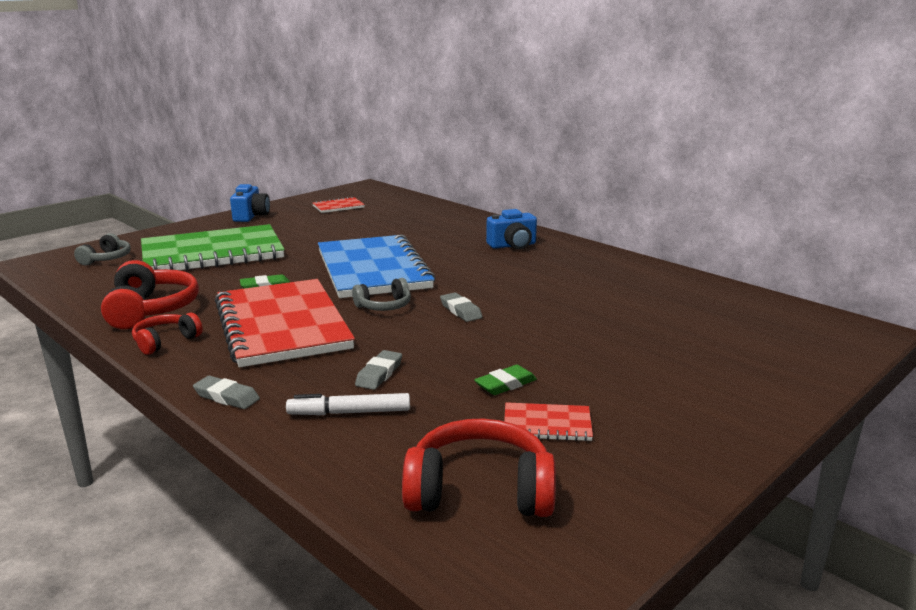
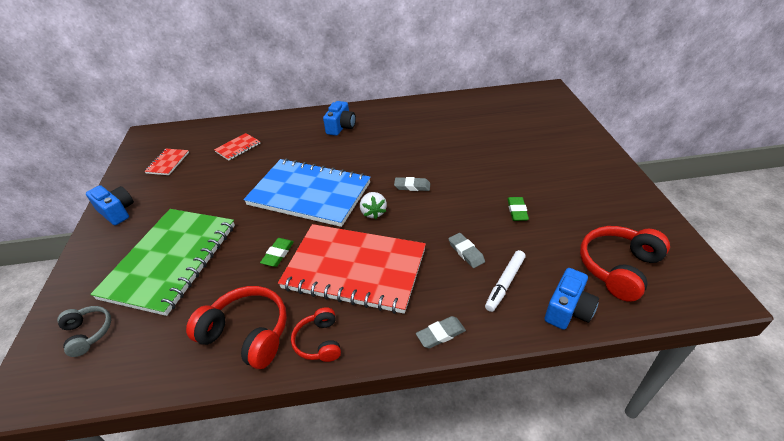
camera: 50 degrees left, 20 degrees up
grey headphones [352,278,411,311] -> white strawberry [360,192,387,219]
red notebook [504,402,593,441] -> red notebook moved to [214,133,260,161]
none -> blue camera [545,268,599,330]

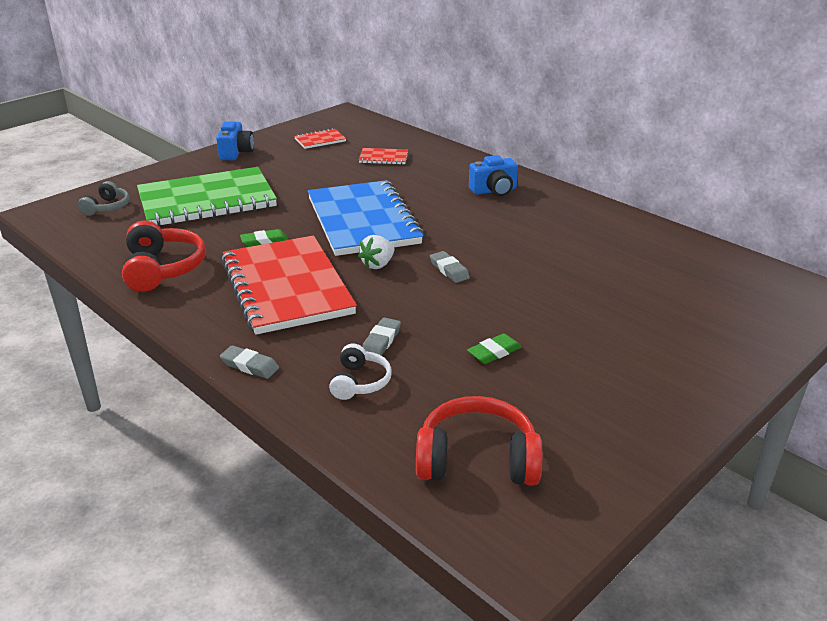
camera: 50 degrees right, 10 degrees down
red headphones [291,307,341,362] -> none
white marker [485,250,526,312] -> white headphones [329,344,392,400]
blue camera [545,268,599,330] -> none

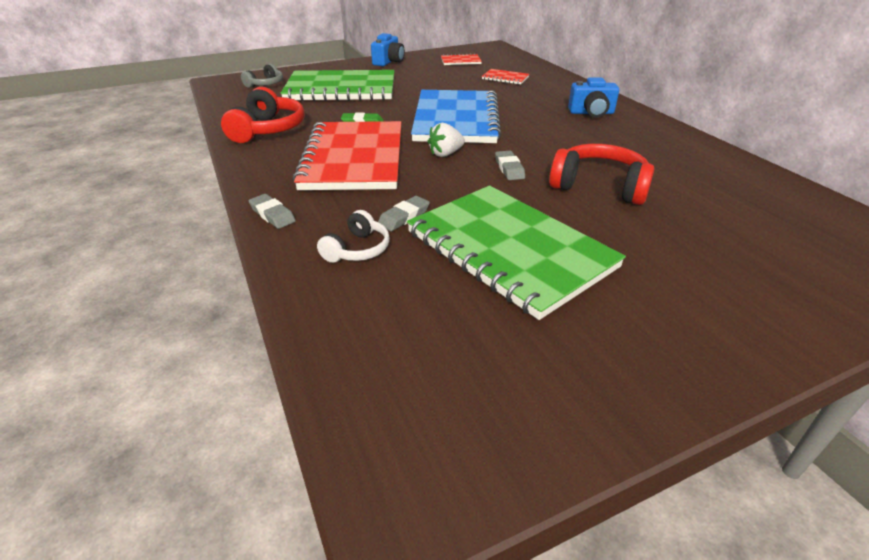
camera: 20 degrees right, 5 degrees up
red headphones [416,396,542,486] -> red headphones moved to [549,144,654,205]
green eraser [467,333,522,364] -> green notebook [407,185,626,320]

